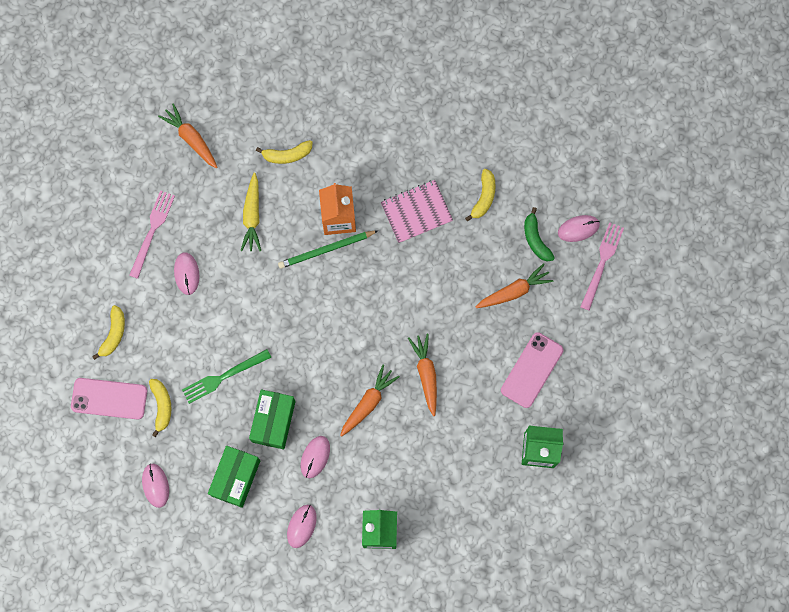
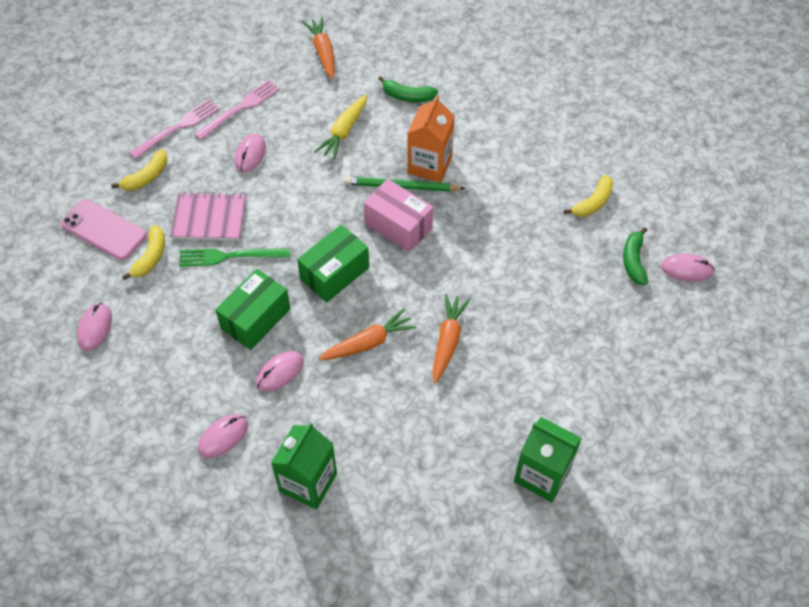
camera: 25 degrees right, 20 degrees down
green box [208,446,260,508] -> green box moved to [297,225,369,302]
yellow banana [256,140,313,164] -> green banana [379,76,438,102]
pink notebook [381,180,453,243] -> pink notebook moved to [170,192,247,240]
orange carrot [476,263,553,308] -> none
pink phone [501,332,564,408] -> none
pink fork [580,222,624,311] -> pink fork moved to [130,99,220,159]
none -> pink box [364,179,433,252]

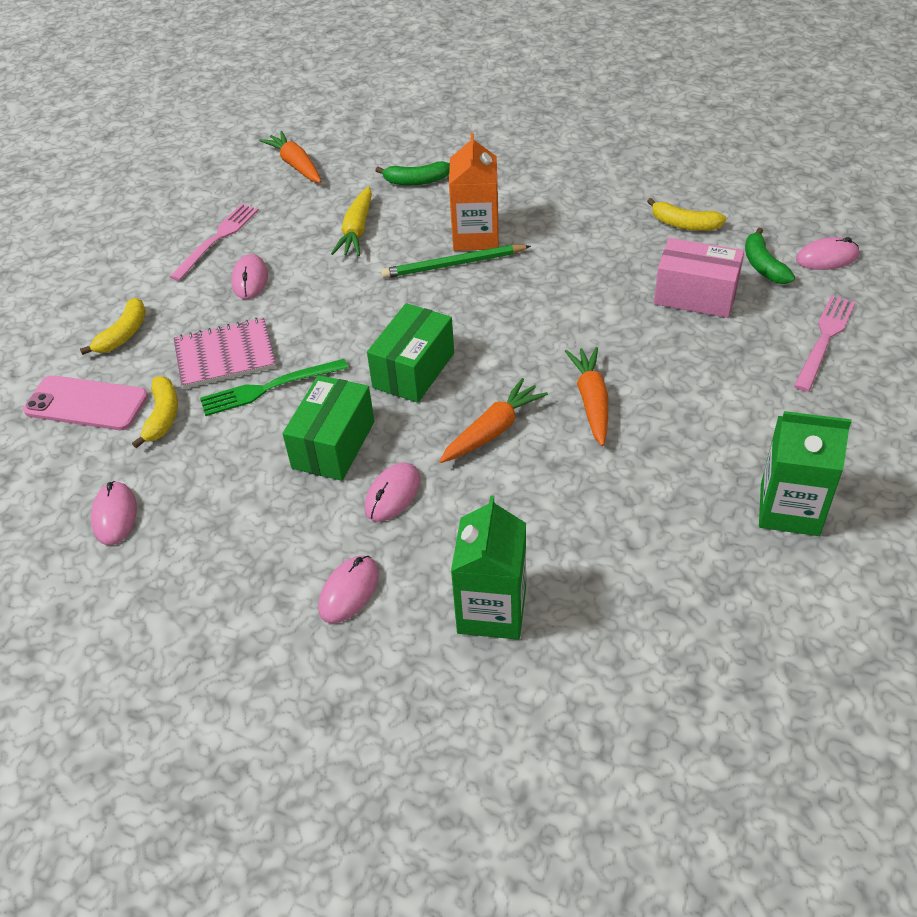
camera: 15 degrees left, 10 degrees down
pink fork [130,99,220,159] -> pink fork moved to [794,295,856,392]
pink box [364,179,433,252] -> pink box moved to [654,238,744,318]
yellow banana [564,174,613,217] -> yellow banana turned 90 degrees clockwise [647,198,727,231]

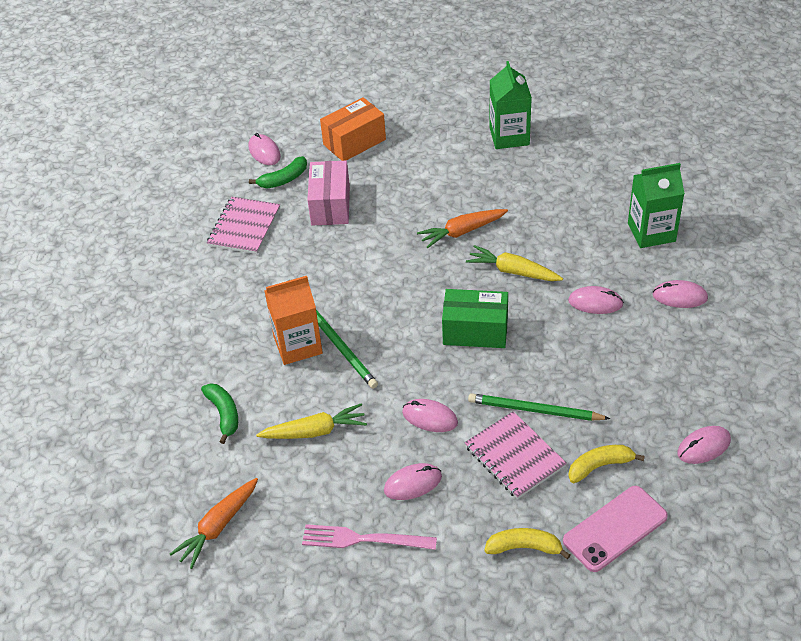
camera: 110 degrees left, 0 degrees up
pink phone [23,375,148,430] -> pink phone turned 60 degrees clockwise [563,486,668,572]
green fork [200,359,348,416] -> green pencil [468,393,610,421]
green box [283,375,375,481] -> none
orange carrot [439,378,548,463] -> yellow carrot [466,245,563,281]
yellow banana [647,198,727,231] -> pink notebook [207,197,280,254]
pink fork [794,295,856,392] -> orange box [320,97,386,161]
none -> pink mouse [402,399,458,432]

